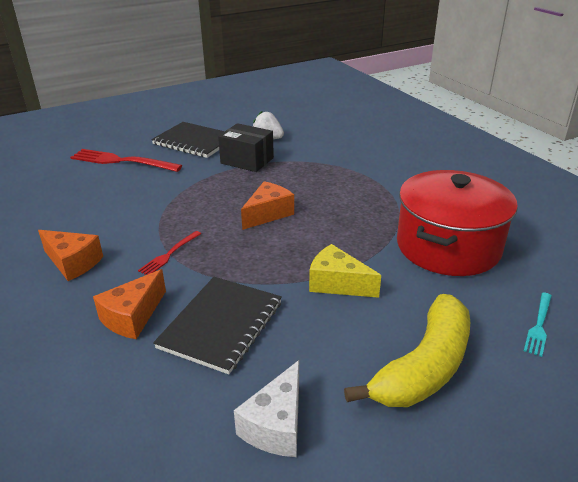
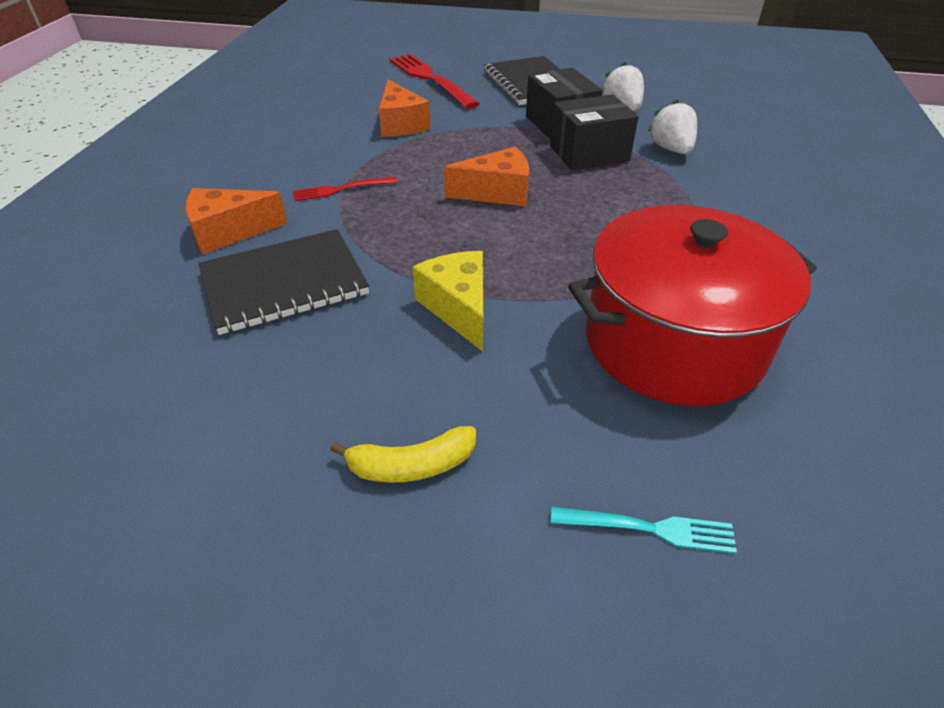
camera: 40 degrees right, 10 degrees up
orange cheese [38,230,103,281] -> orange cheese moved to [378,80,430,137]
white cheese [234,360,299,457] -> none
yellow banana [344,294,470,407] -> yellow banana [330,426,476,483], size x0.50
turquoise fork [524,292,552,357] -> turquoise fork turned 150 degrees counterclockwise [551,507,737,554]
none -> black box [550,94,639,170]
none -> white strawberry [648,99,697,154]

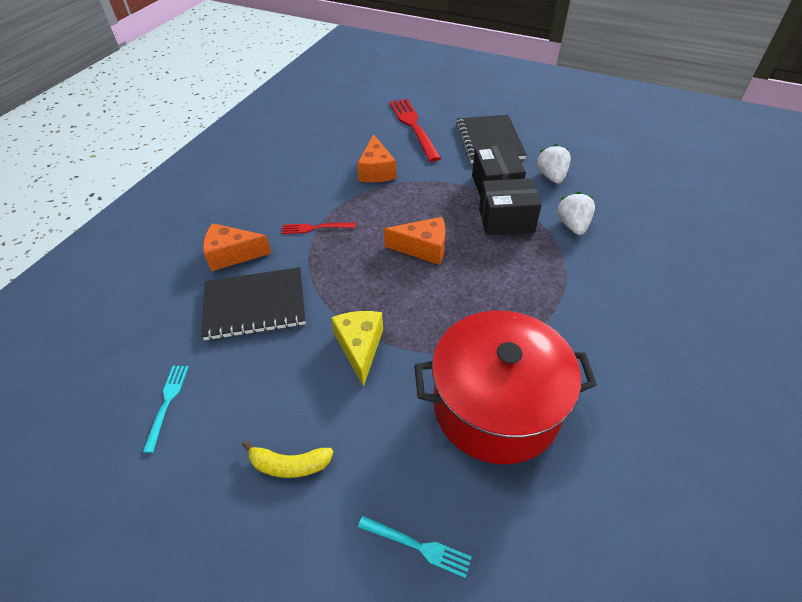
camera: 15 degrees right, 5 degrees up
none -> turquoise fork [143,366,189,453]

